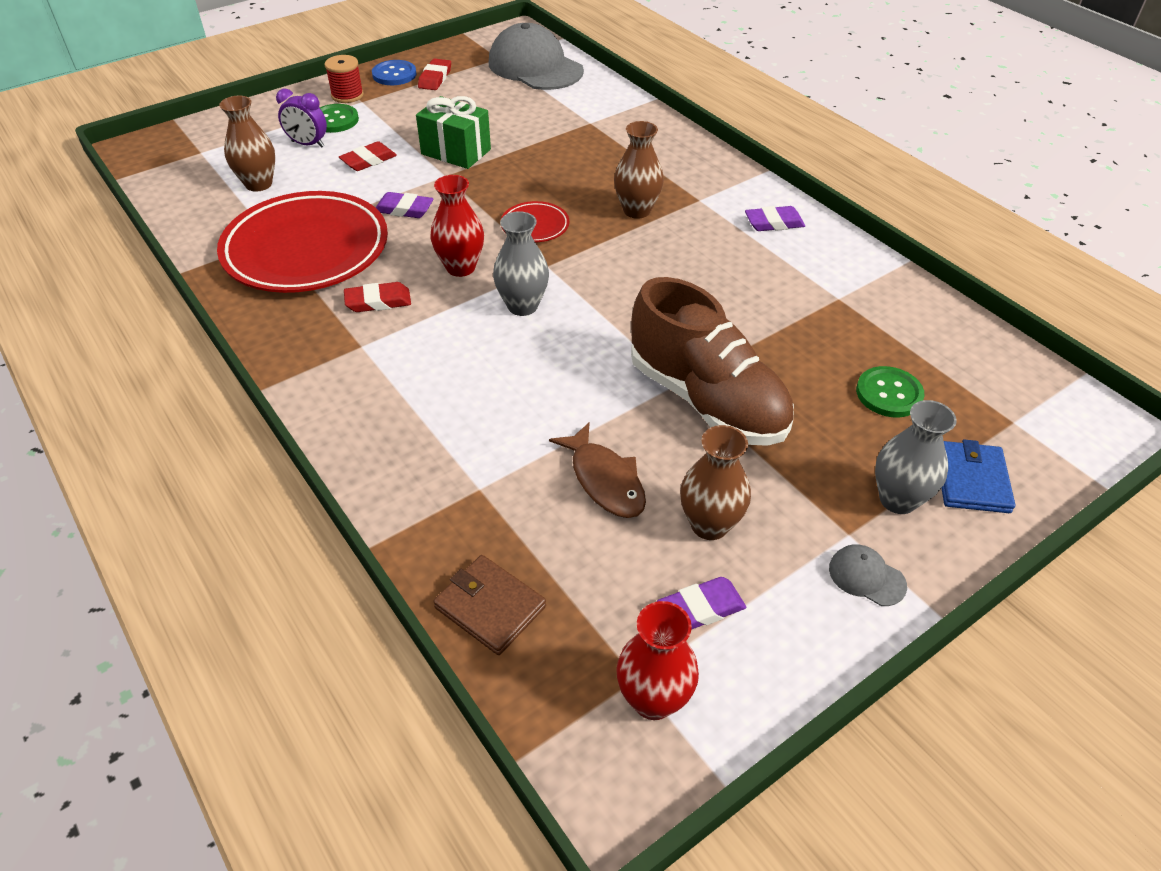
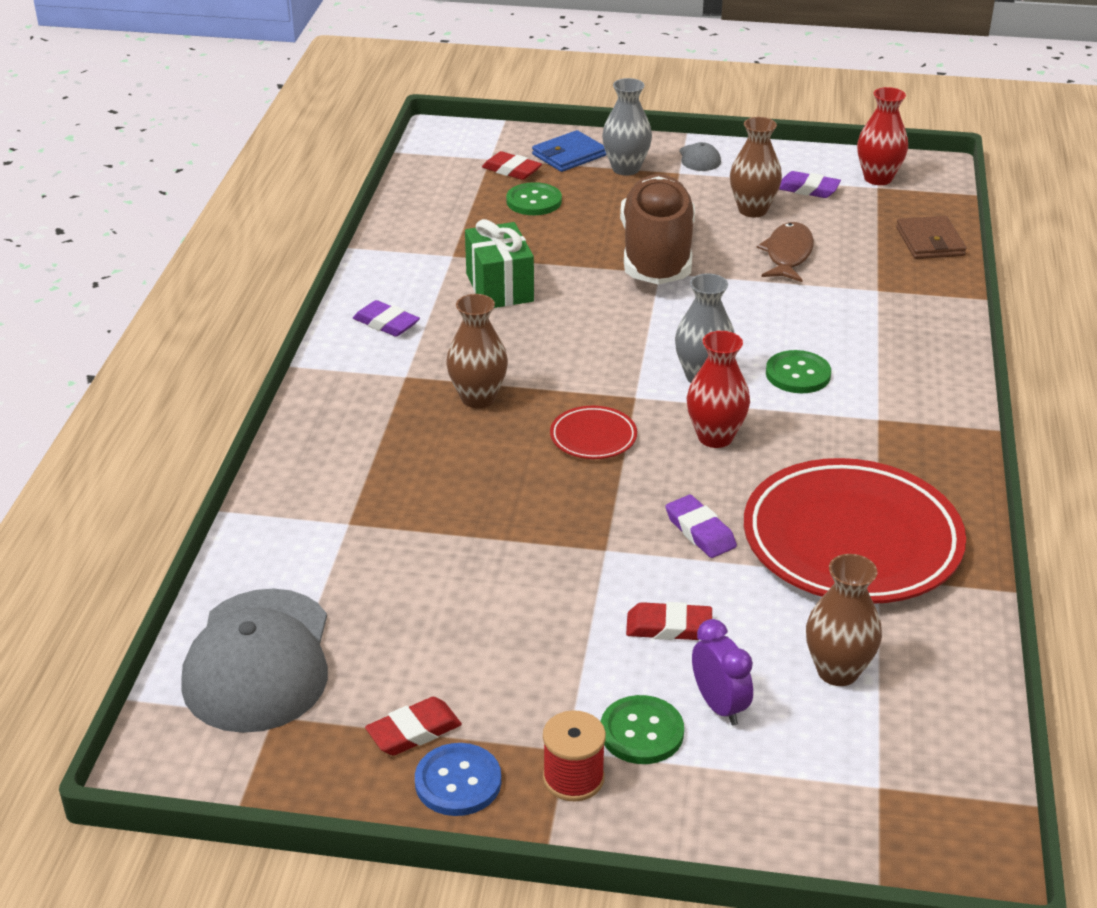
camera: 135 degrees left, 10 degrees down
red eraser [344,282,411,312] -> red eraser moved to [482,151,542,180]
green gift [416,96,491,169] -> green gift moved to [465,219,534,308]
none -> green button [766,350,831,393]

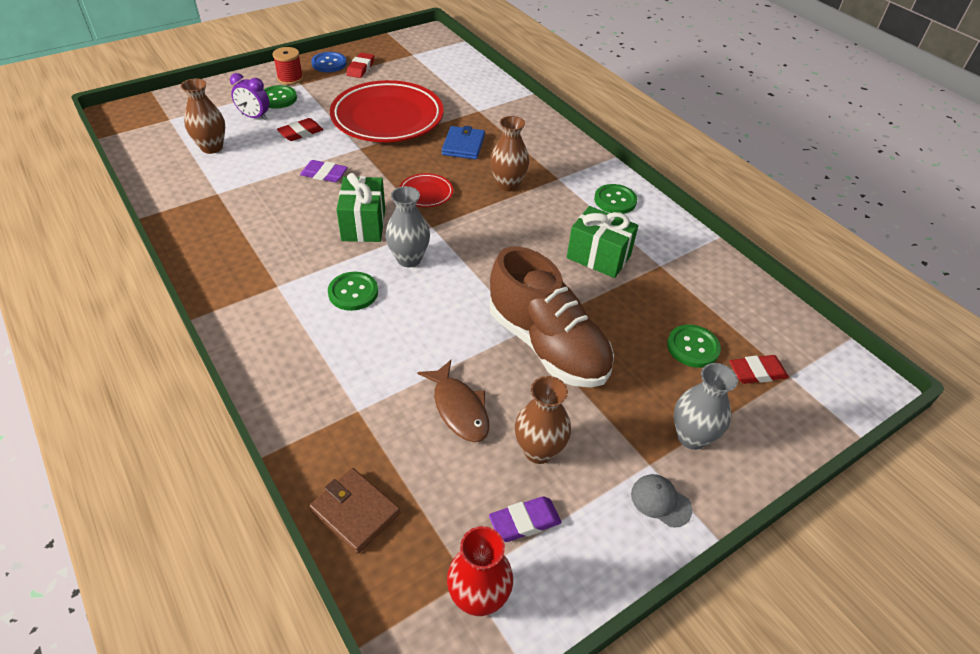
camera: 135 degrees right, 10 degrees up
grey cap [181,589,328,733] -> none
purple eraser [353,300,420,337] -> green button [594,184,637,214]
blue wallet [532,130,606,172] -> blue wallet moved to [442,126,485,160]
red vase [687,331,750,448] -> green gift [336,173,385,242]
red plate [744,458,966,603] -> red plate moved to [330,80,444,142]

